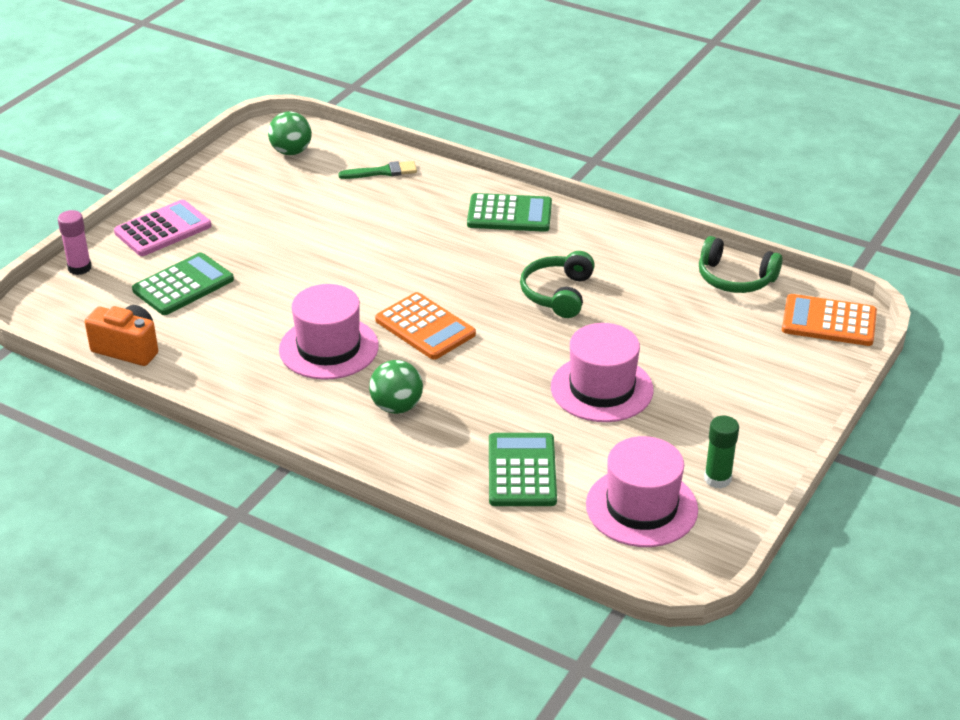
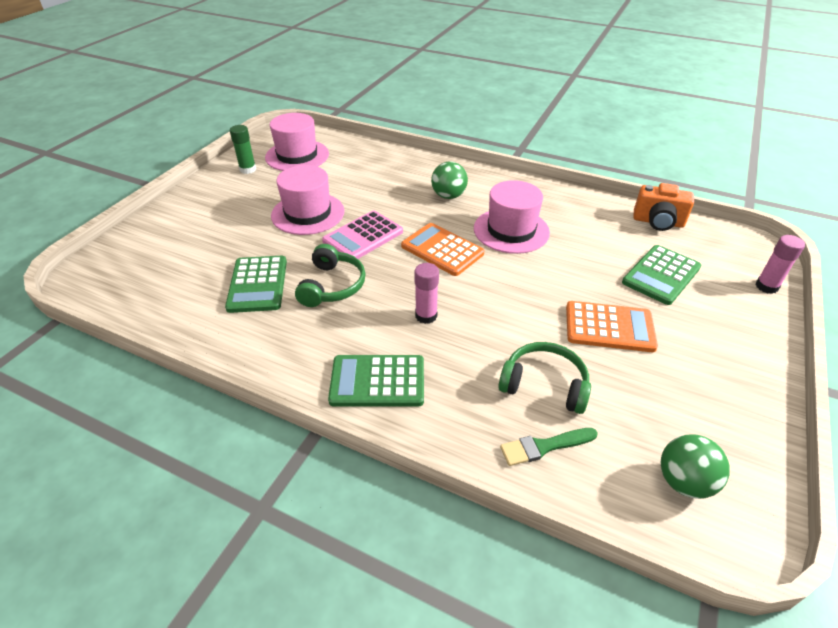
camera: 175 degrees right, 5 degrees up
pink calculator [114,200,211,256] -> pink calculator moved to [322,210,403,259]
green calculator [489,433,557,506] -> green calculator moved to [225,256,287,313]
green headphones [699,236,782,293] -> green headphones moved to [498,342,591,414]
orange calculator [782,294,877,346] -> orange calculator moved to [566,301,658,352]
none -> pink glue stick [415,263,439,324]

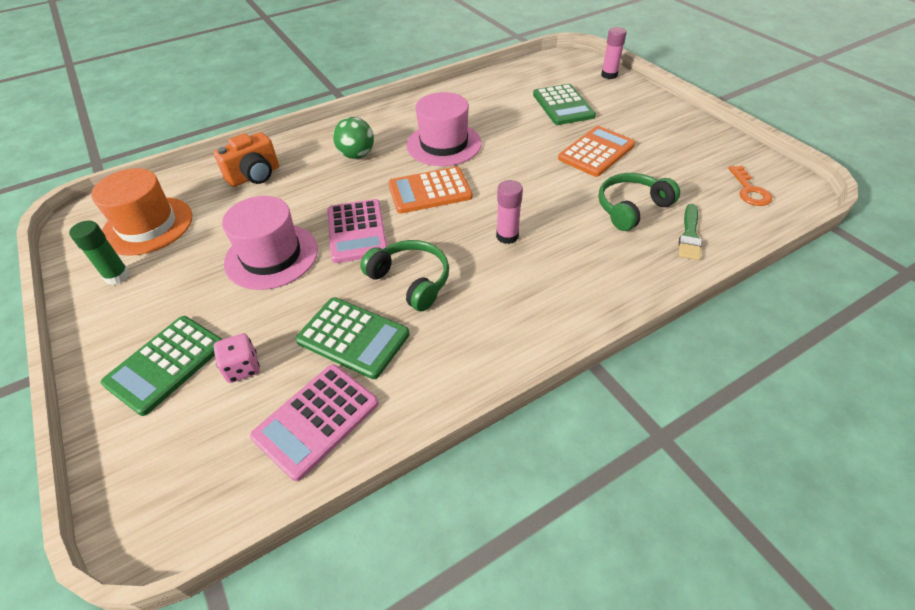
camera: 55 degrees left, 5 degrees up
pink hat [265,113,329,171] -> orange hat [91,168,192,256]
green calculator [328,355,424,407] -> green calculator moved to [101,316,223,416]
orange camera [634,183,694,231] -> orange camera moved to [213,132,279,187]
green ball [661,434,730,499] -> orange key [728,166,772,206]
none -> pink dice [214,333,260,383]
none -> pink calculator [250,364,379,481]

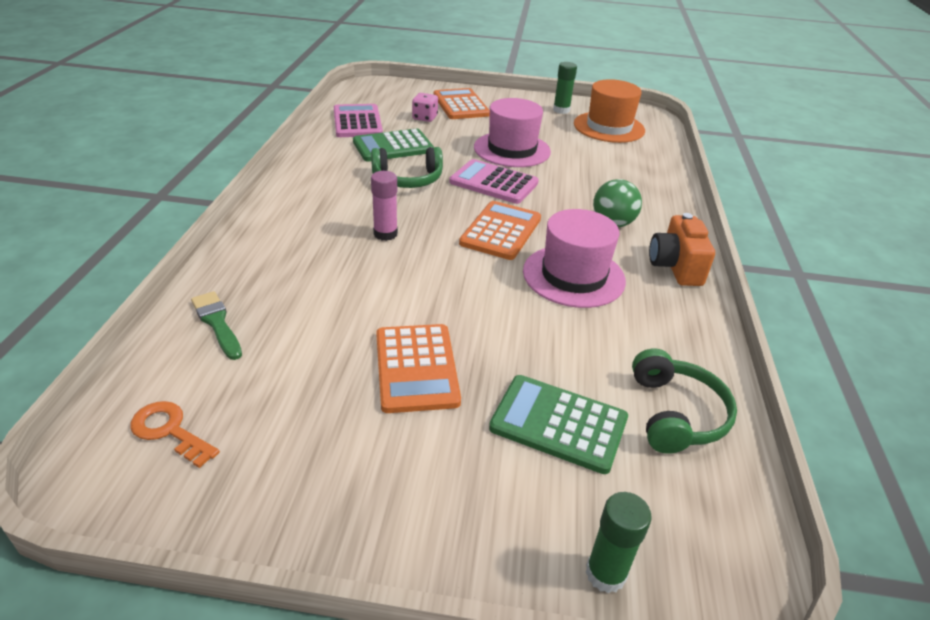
camera: 125 degrees right, 10 degrees down
green calculator [101,316,223,416] -> orange calculator [433,88,490,119]
orange camera [213,132,279,187] -> orange camera moved to [649,213,715,286]
green headphones [598,173,680,231] -> green headphones moved to [632,348,737,454]
pink glue stick [601,27,627,79] -> green glue stick [585,492,652,593]

